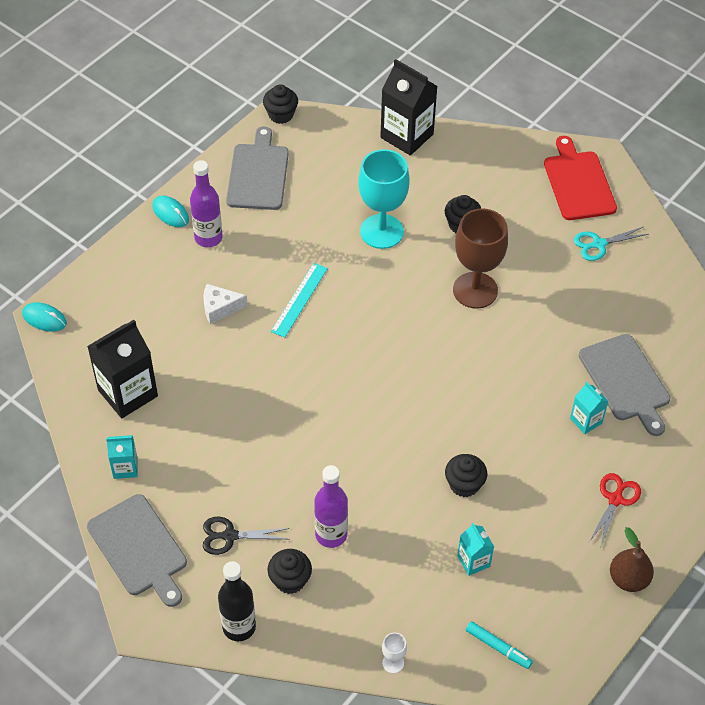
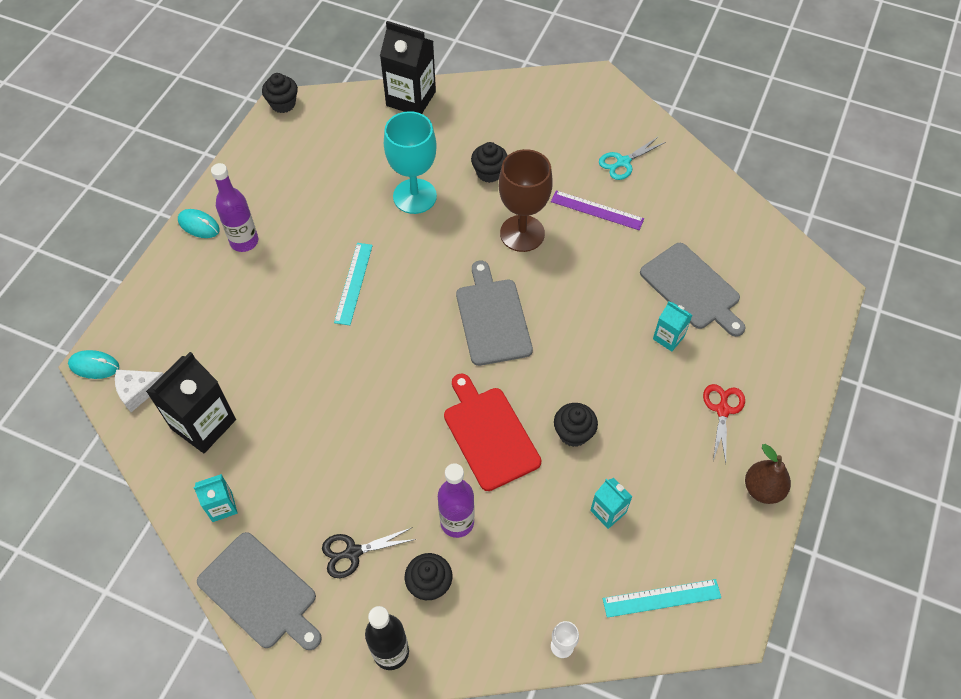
camera: 15 degrees left, 5 degrees up
white cheese [203,284,248,324] -> white cheese moved to [115,370,163,412]
grey cutting board [226,126,289,210] -> grey cutting board moved to [456,261,533,366]
turquoise marker [466,621,533,669] -> turquoise ruler [603,579,721,618]
red cutting board [544,136,617,220] -> red cutting board moved to [444,374,541,491]
none -> purple ruler [551,190,644,230]

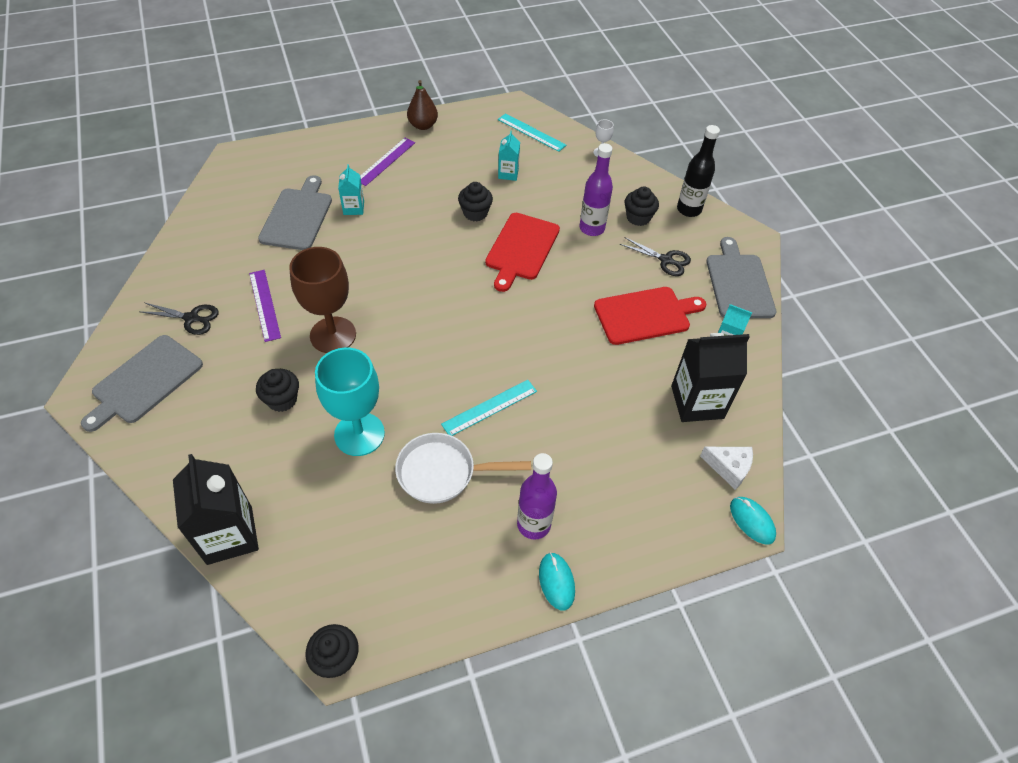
camera: 135 degrees left, 5 degrees down
grey cutting board [456,261,533,366] -> grey cutting board moved to [81,335,203,432]
turquoise scissors [599,136,666,180] -> black scissors [141,303,219,335]
red scissors [703,384,745,463] -> purple ruler [360,138,415,186]
none -> white pan [395,433,531,504]
none -> red cutting board [594,287,706,345]

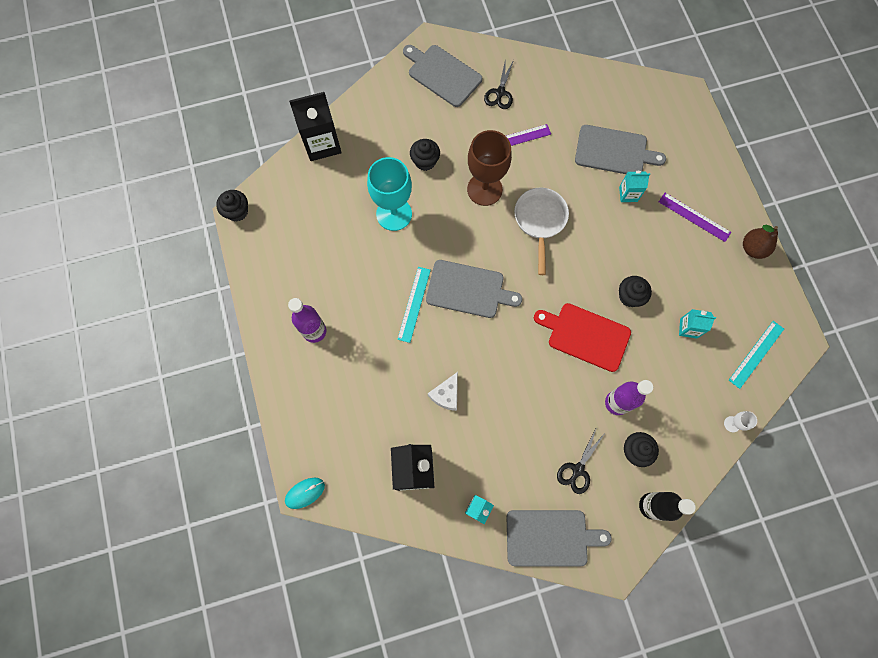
camera: 95 degrees right, 20 degrees up
white pan [395,433,531,504] -> white pan moved to [514,188,569,275]
turquoise ruler [441,380,537,436] -> turquoise ruler turned 45 degrees clockwise [397,267,431,343]
turquoise mouse [539,552,575,610] -> none
red cutting board [594,287,706,345] -> none
white cheese [700,447,753,490] -> white cheese moved to [428,372,458,411]
none -> grey cutting board [426,260,522,318]

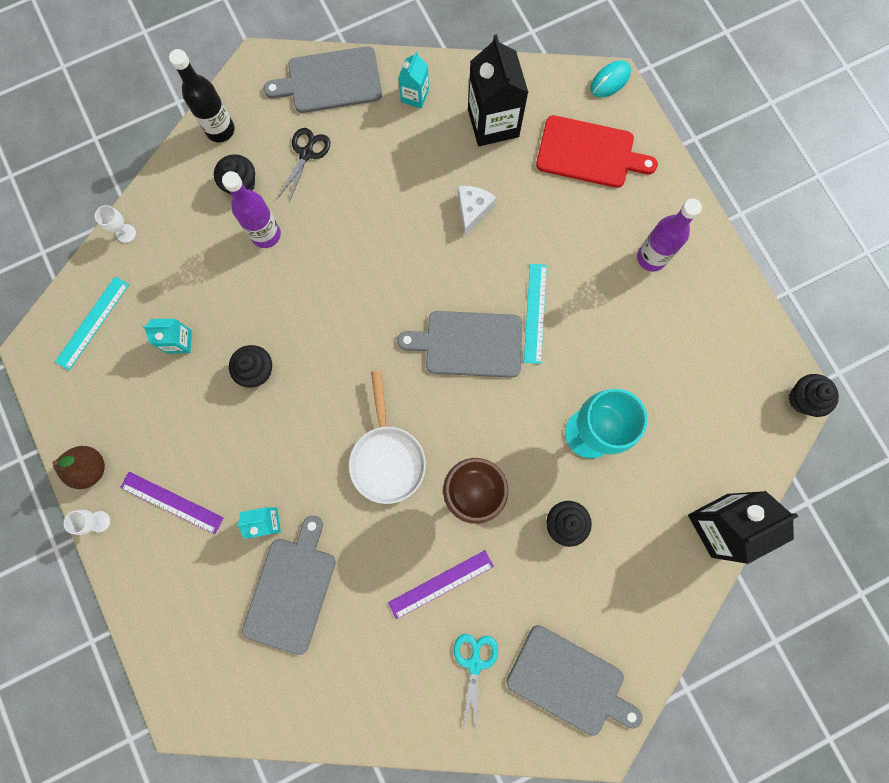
camera: 170 degrees right, 5 degrees up
black scissors [484,58,514,109] -> turquoise scissors [454,634,498,730]
red cutting board [534,303,631,372] -> red cutting board moved to [536,115,658,188]
grey cutting board [575,125,666,174] -> grey cutting board turned 105 degrees clockwise [242,516,336,655]
none -> white goblet [64,510,110,535]

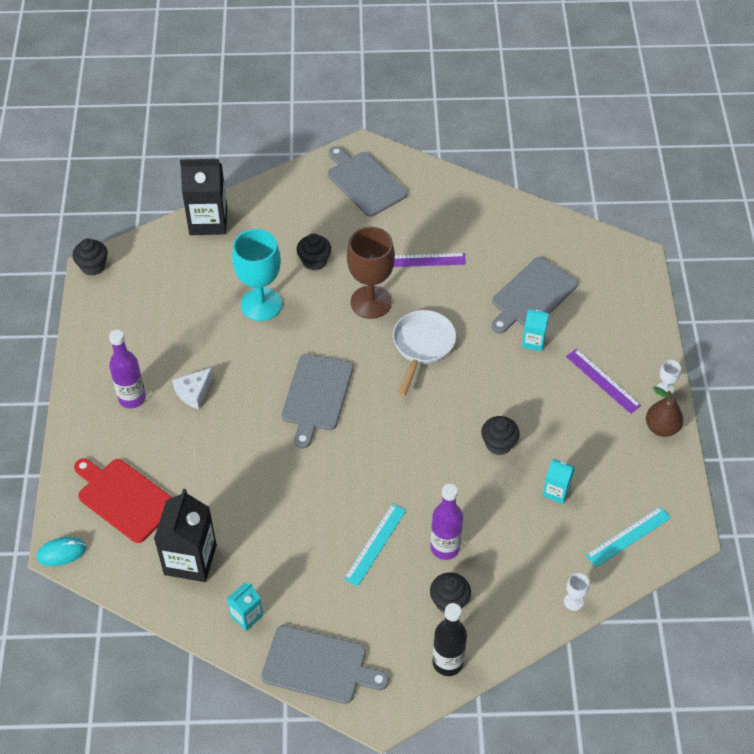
camera: 155 degrees left, 25 degrees down
black scissors [278,128,330,202] -> none
grey cutting board [397,311,522,378] -> grey cutting board turned 75 degrees clockwise [281,354,353,448]
turquoise scissors [454,634,498,730] -> none
white cheese [458,186,496,236] -> white cheese moved to [172,368,213,409]
turquoise ruler [524,264,547,364] -> turquoise ruler moved to [344,503,406,586]

